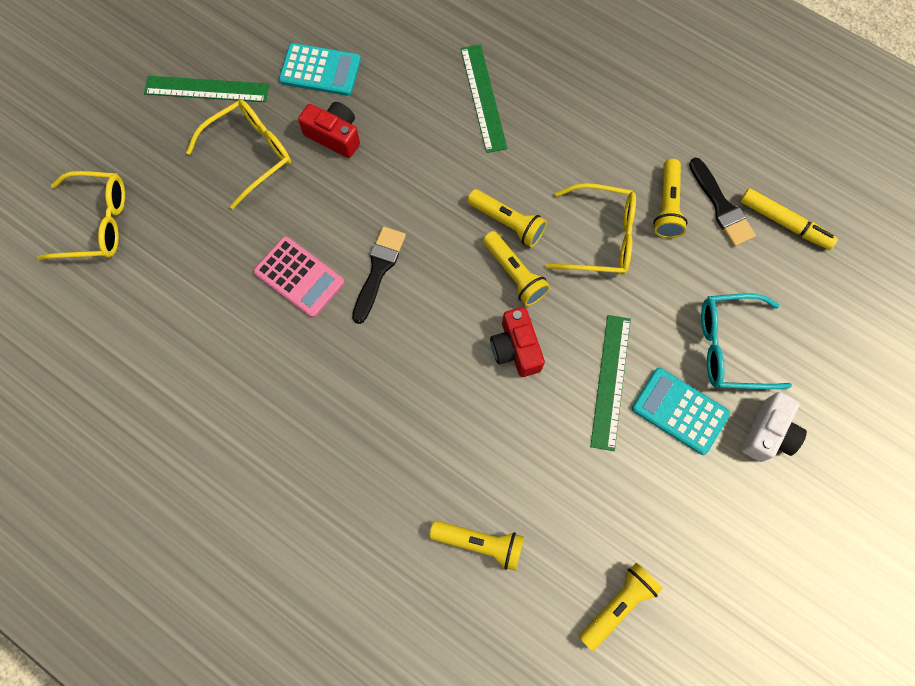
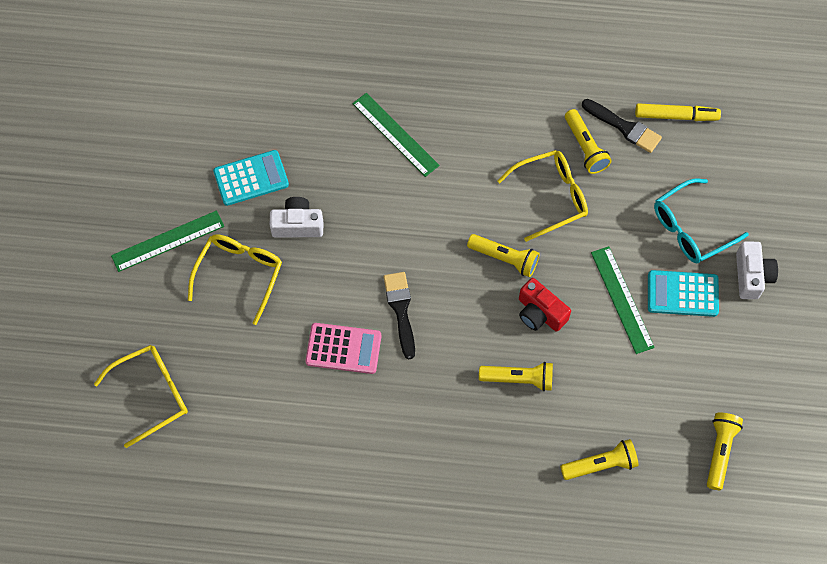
camera: 30 degrees left, 5 degrees down
red camera [298,102,360,158] -> white camera [270,197,323,238]
yellow flashlight [467,189,547,247] -> yellow flashlight moved to [479,362,553,391]

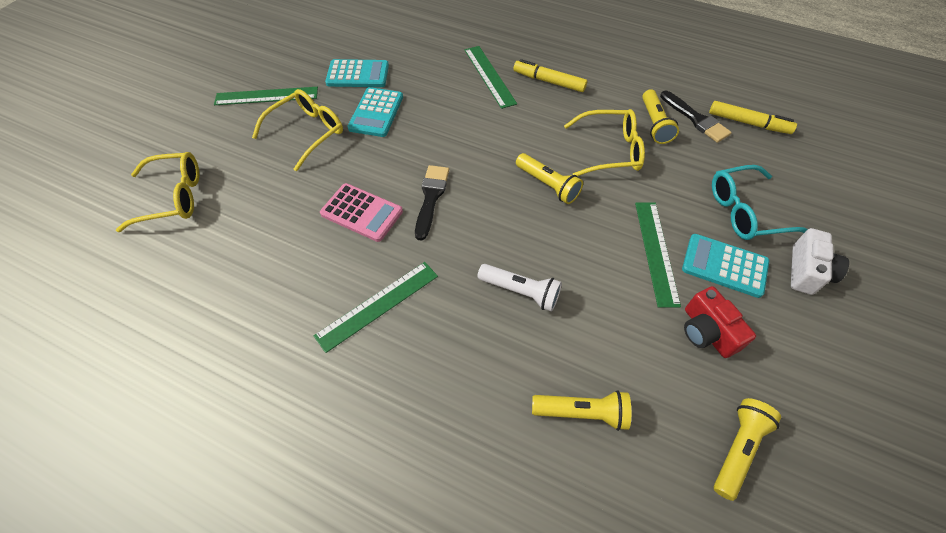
camera: 20 degrees right, 10 degrees down
white camera [270,197,323,238] -> turquoise calculator [347,87,403,137]
yellow flashlight [479,362,553,391] -> white flashlight [477,264,562,312]
red camera [519,278,571,332] -> red camera moved to [684,286,756,358]
none -> green ruler [313,262,438,353]
none -> yellow marker [514,59,587,92]

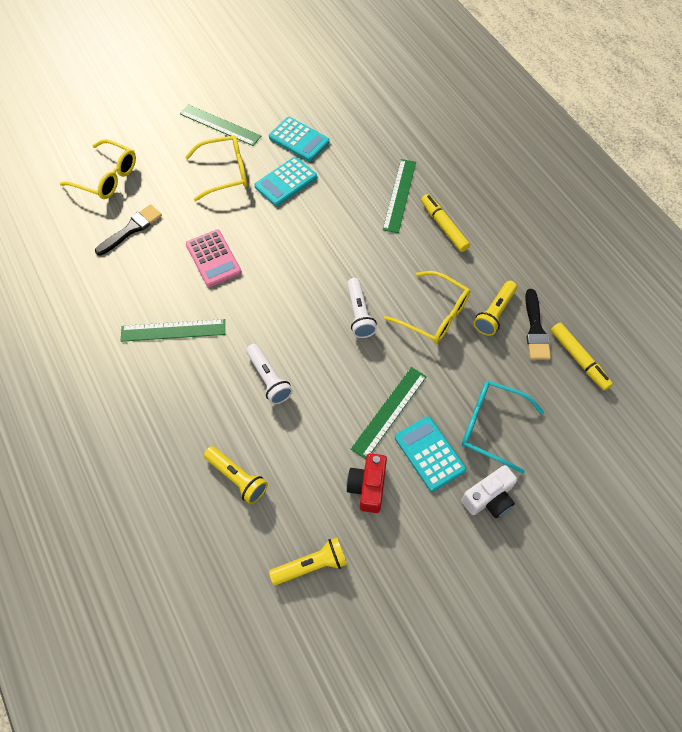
camera: 35 degrees right, 5 degrees up
black brush [415,165,449,241] -> black brush moved to [95,204,162,256]
yellow flashlight [516,153,583,204] -> white flashlight [347,278,377,338]

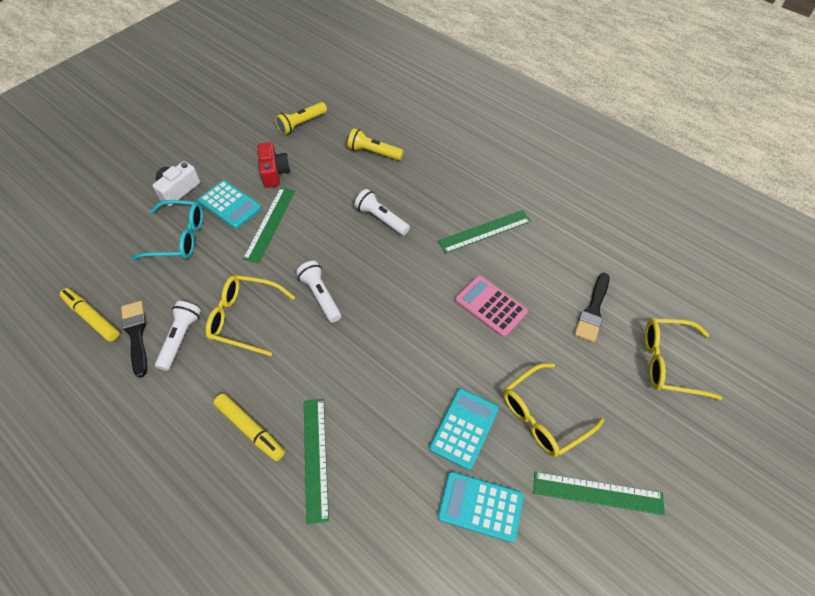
camera: 160 degrees right, 5 degrees down
yellow flashlight [474,281,517,336] -> white flashlight [155,301,201,371]

